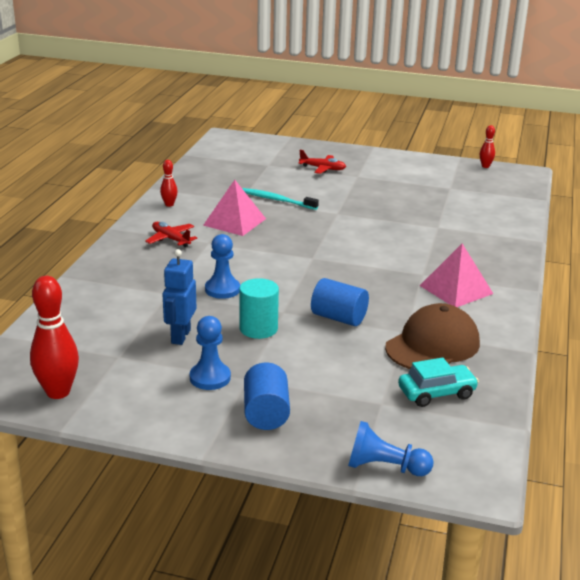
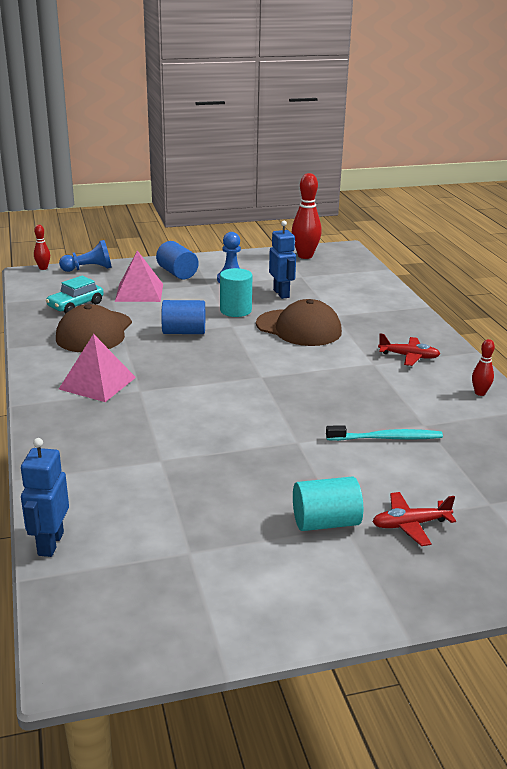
camera: 150 degrees right, 0 degrees up
pink pyramid [203,180,266,236] -> pink pyramid moved to [115,250,163,302]
blue pawn [205,234,240,299] -> brown cap [256,299,342,346]
red bowling pin [480,125,495,168] -> red bowling pin moved to [34,225,50,270]
none -> blue robot [21,438,69,557]
none -> turquoise cylinder [293,476,363,531]

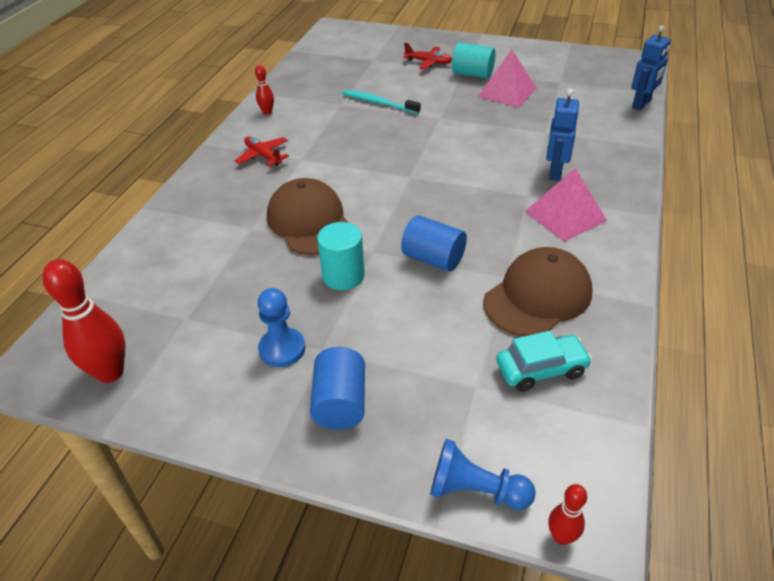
camera: 145 degrees left, 15 degrees up
pink pyramid [115,250,163,302] -> pink pyramid moved to [478,50,536,108]
blue robot [269,221,296,299] -> blue robot moved to [546,89,579,181]

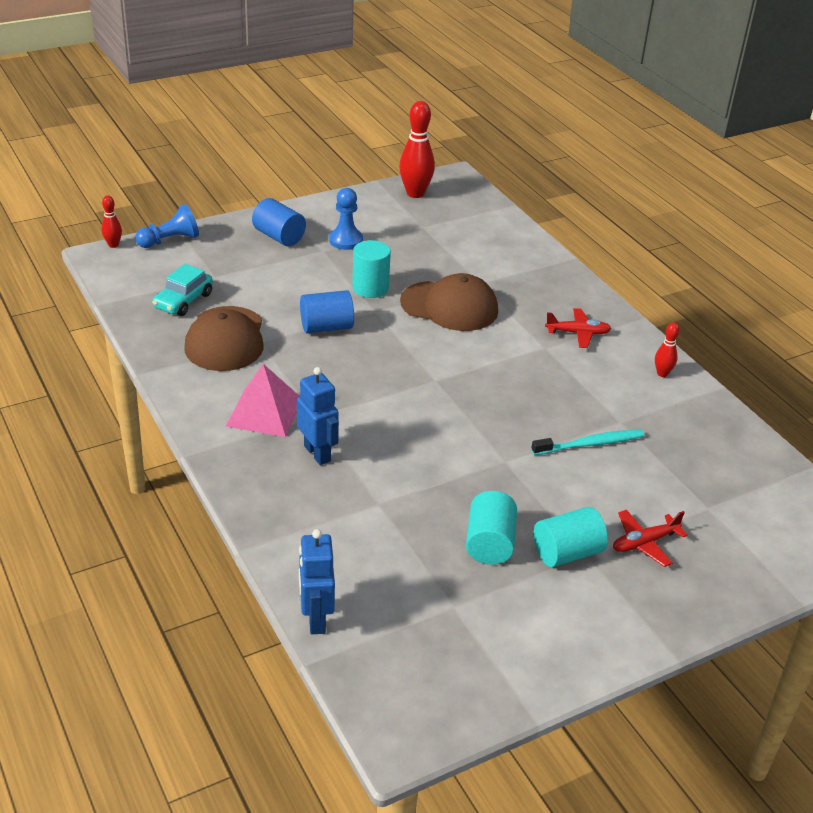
camera: 130 degrees right, 5 degrees down
pink pyramid [478,50,536,108] -> turquoise cylinder [466,491,517,565]

